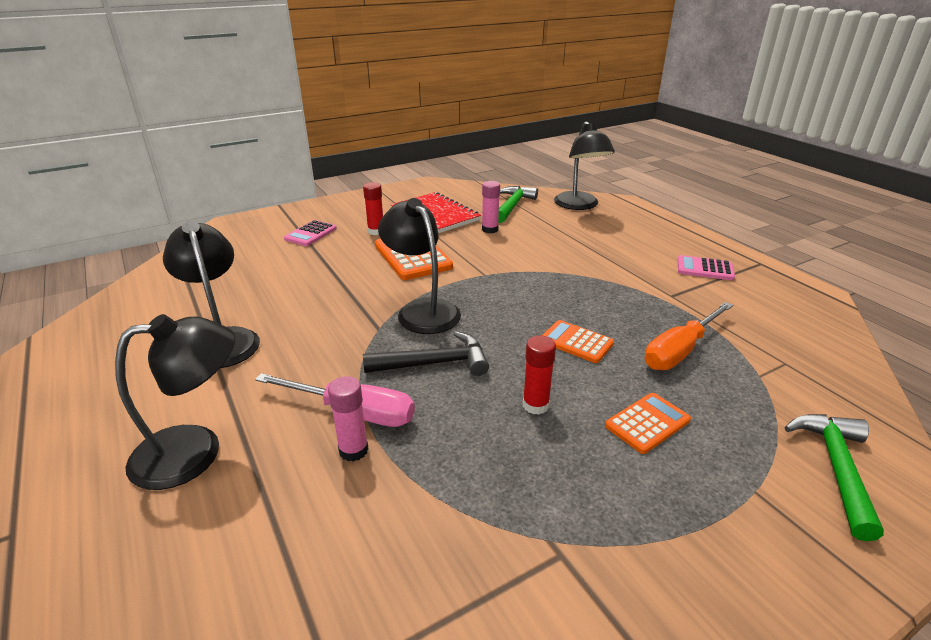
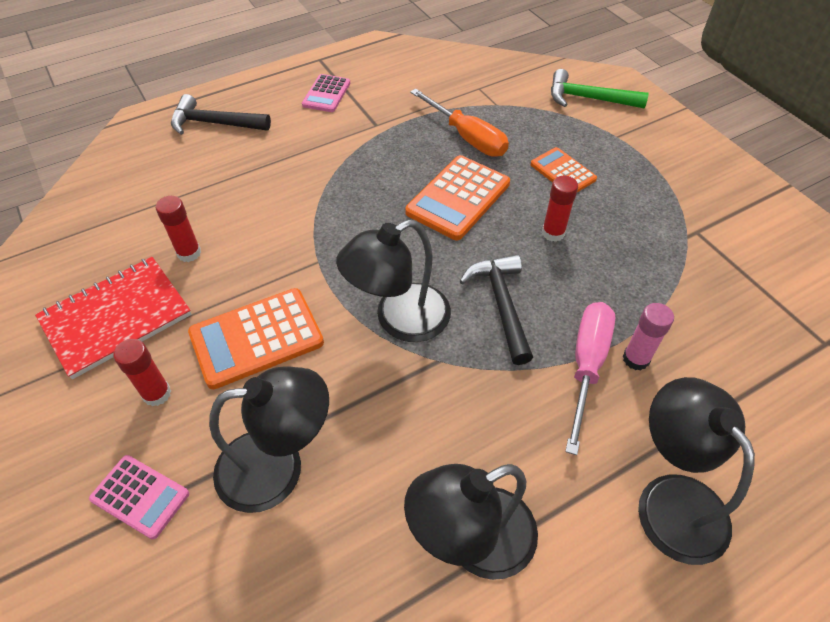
camera: 90 degrees left, 20 degrees up
pink glue stick [482,181,500,233] -> red glue stick [156,196,201,262]
green hammer [498,186,538,223] -> none
orange calculator [542,320,614,363] -> orange calculator [405,155,510,240], size x1.65
black lamp [554,121,615,210] -> black lamp moved to [209,366,329,513]
none -> black hammer [171,94,271,135]

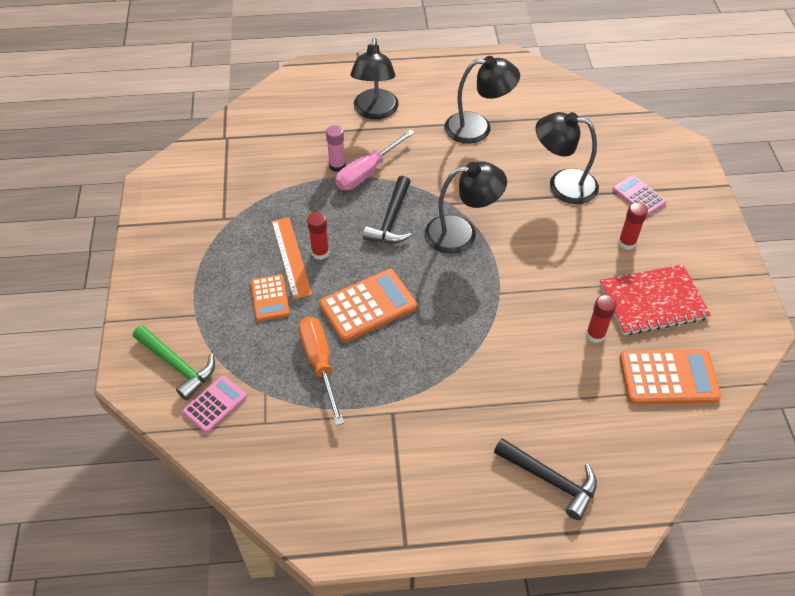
camera: 155 degrees left, 0 degrees up
orange calculator [188,288,324,389] -> orange calculator moved to [619,349,721,404]
pink calculator [302,74,350,112] -> pink calculator moved to [183,376,247,433]
none -> orange ruler [272,217,312,299]

